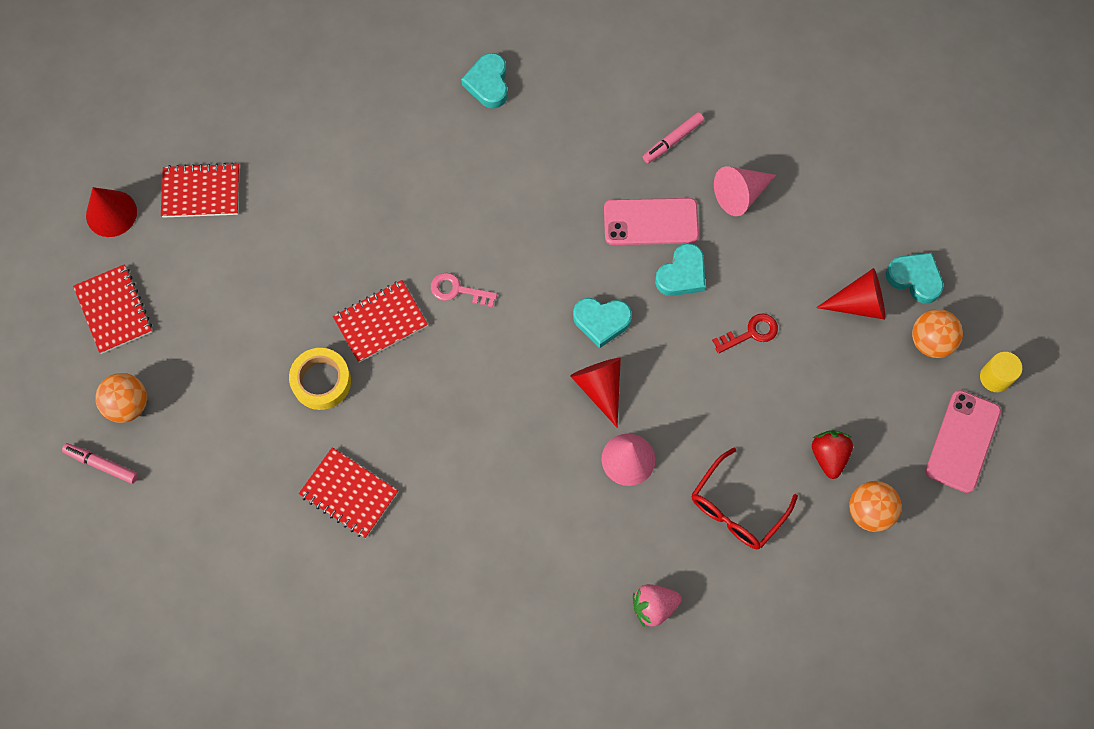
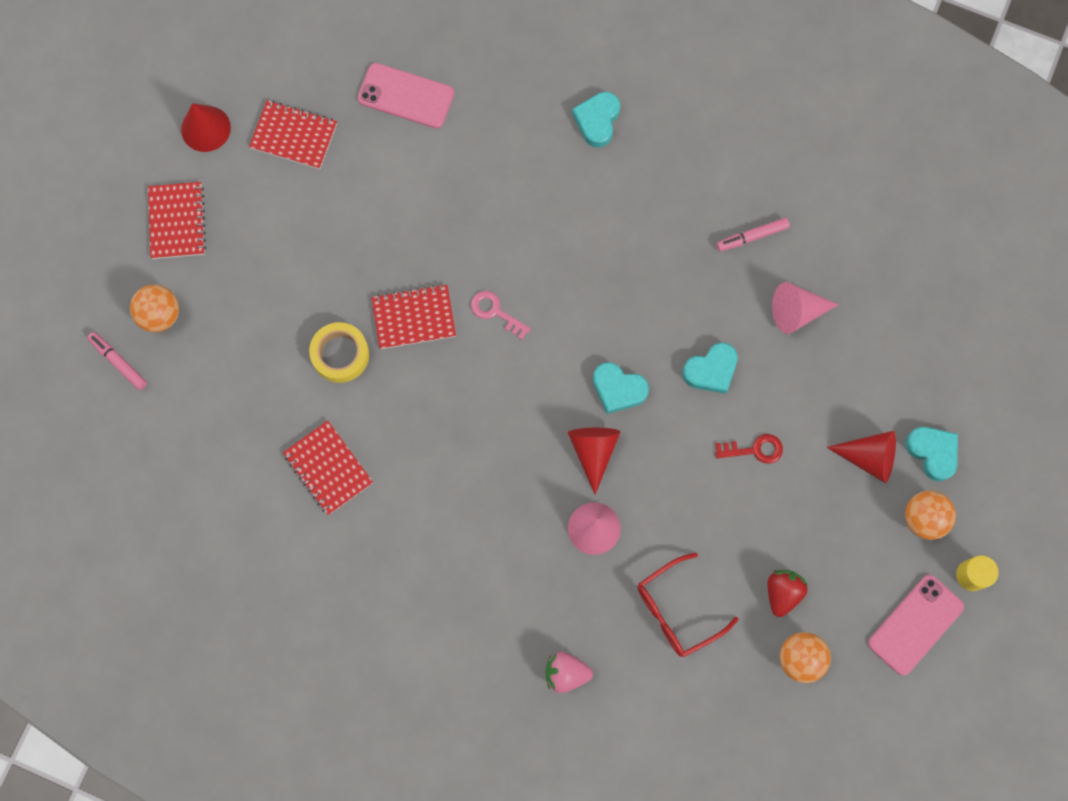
camera: 20 degrees right, 5 degrees up
pink phone [604,198,699,245] -> pink phone moved to [358,63,454,128]

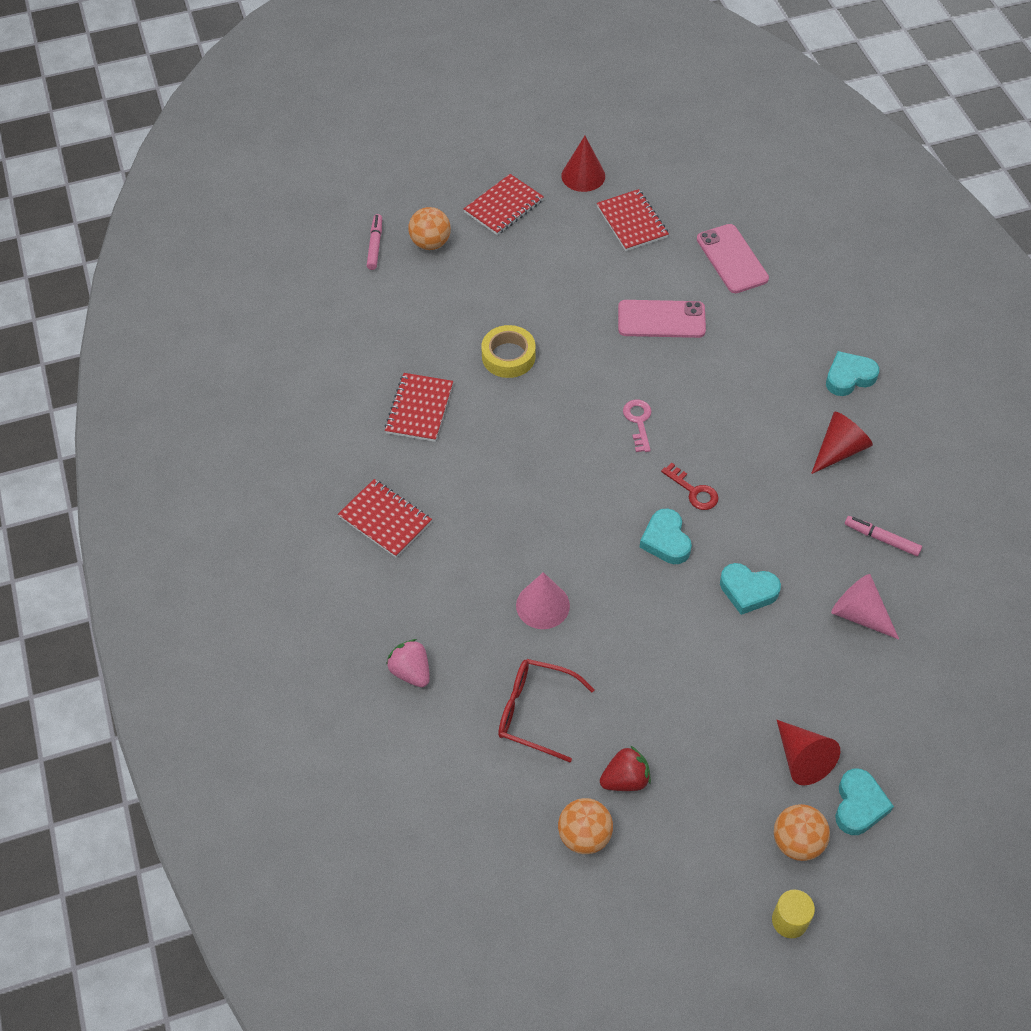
camera: 50 degrees right, 20 degrees down
red notebook [372,284,456,349] -> red notebook moved to [338,479,432,558]
red cone [568,428,620,495] -> red cone moved to [811,412,873,474]
red key [715,434,783,464] -> red key moved to [661,462,719,510]
pink phone [868,575,964,675] -> pink phone moved to [618,300,706,338]

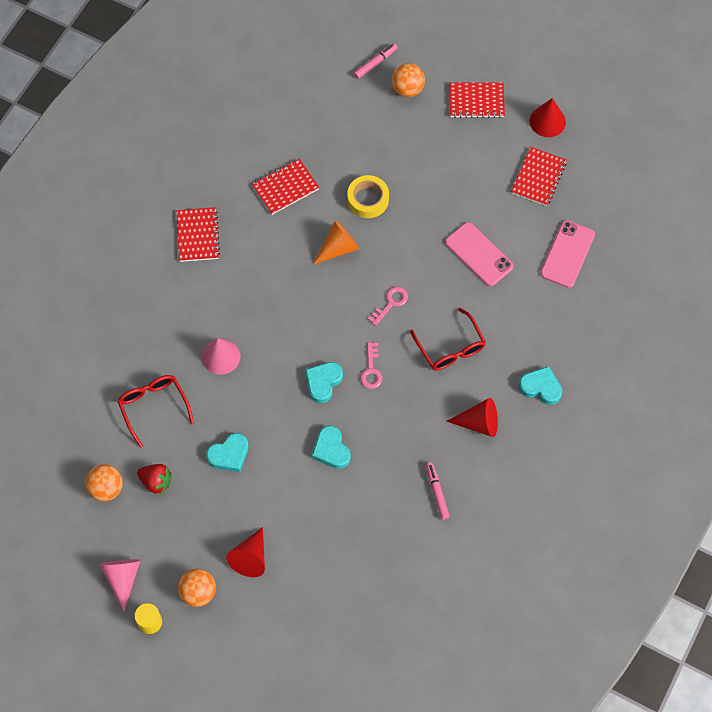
camera: 45 degrees right, 10 degrees up
pink strawberry [386,639,430,687] -> none
red key [661,462,719,510] -> pink key [360,342,383,389]
pink cone [831,574,899,639] -> pink cone moved to [99,559,140,611]
turquoise heart [835,768,894,835] -> turquoise heart moved to [206,433,249,472]
none -> orange cone [313,221,360,265]
none -> red glasses [410,308,486,371]

